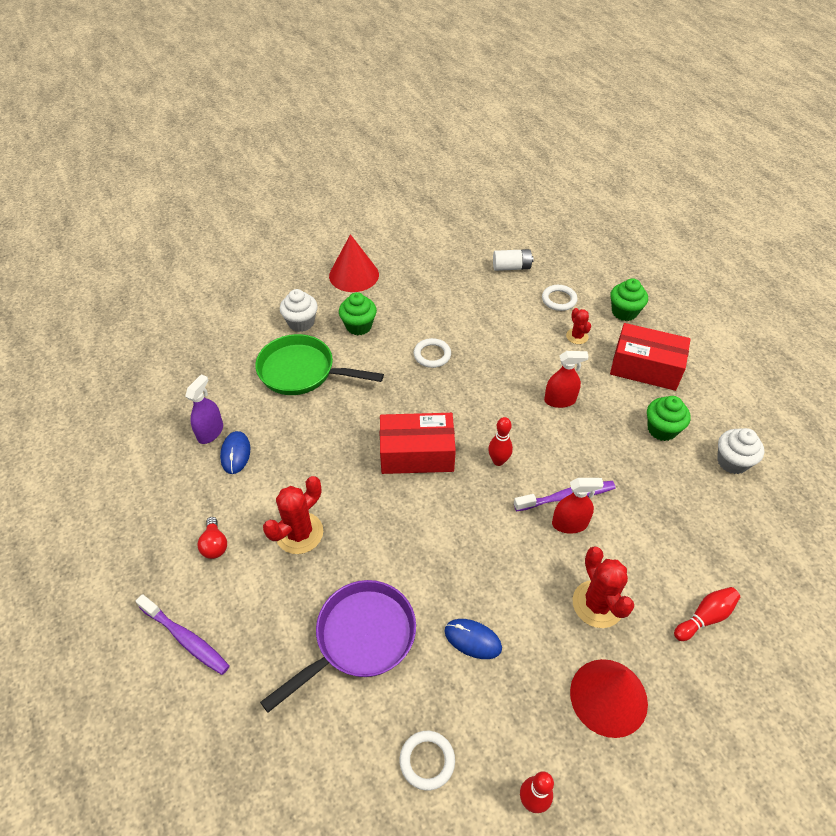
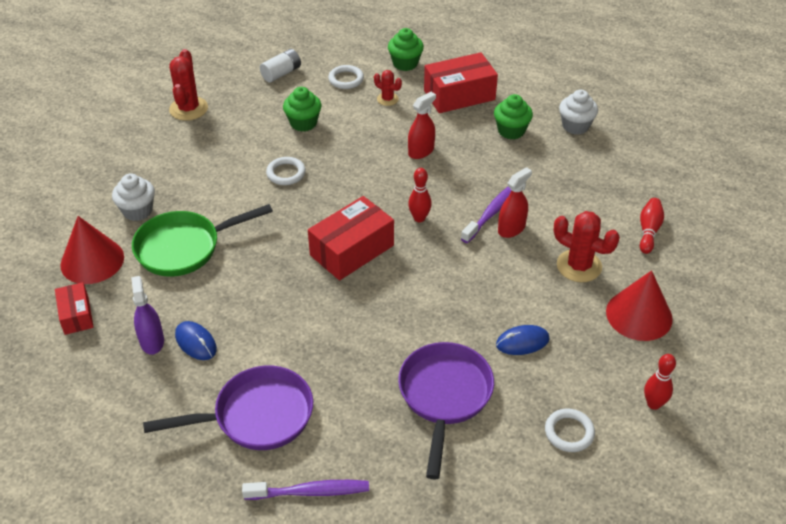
camera: 40 degrees left, 5 degrees down
red light bulb [197,517,227,559] -> purple pan [143,366,313,450]
red cactus [263,476,323,554] -> red cactus moved to [169,49,208,121]
red cone [329,234,379,292] -> red cone moved to [60,216,124,284]
green cupcake [339,292,377,335] -> green cupcake moved to [283,87,322,132]
none -> red box [55,282,94,335]

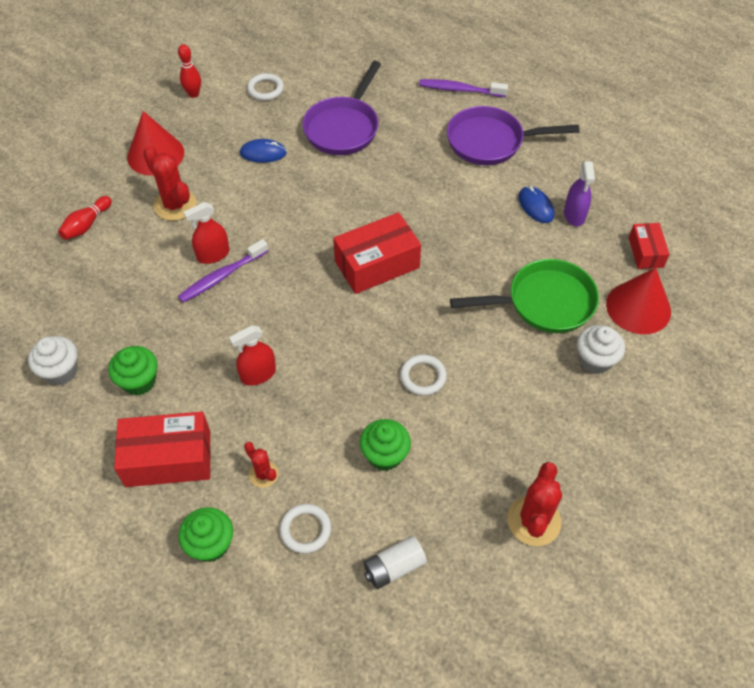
camera: 165 degrees left, 10 degrees up
red bowling pin [408,168,432,222] -> none

